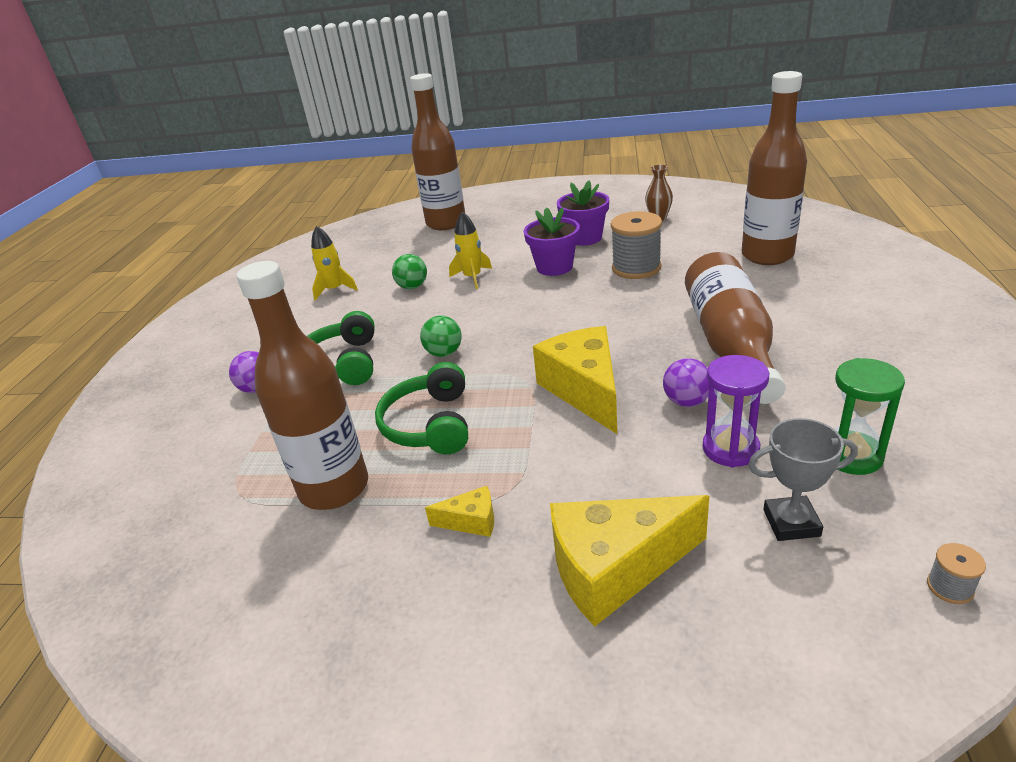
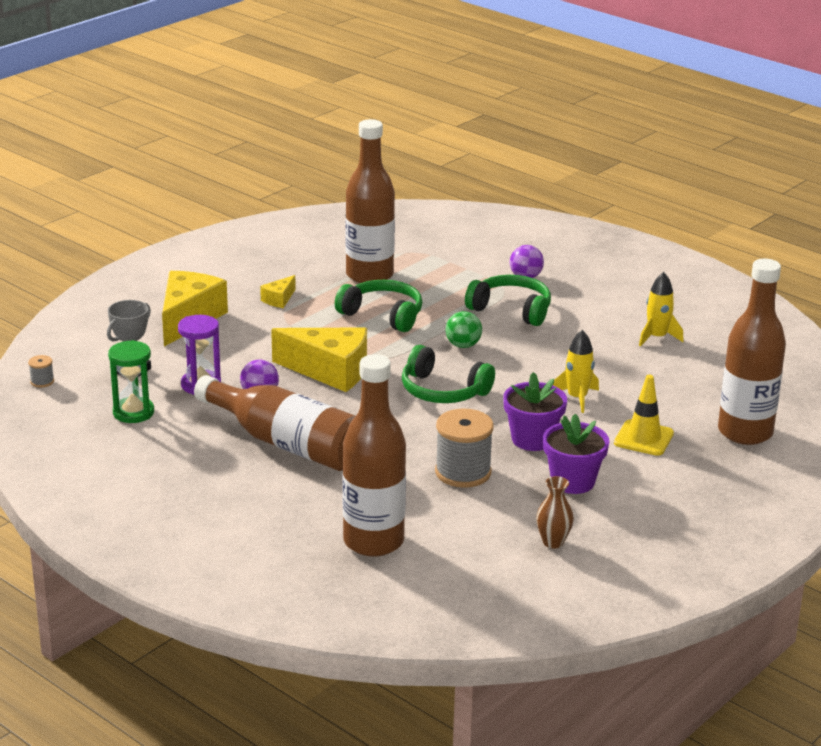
camera: 120 degrees right, 5 degrees down
green ball [392,254,427,289] -> none
none -> green headphones [402,345,495,403]
none -> yellow traffic cone [614,375,674,456]

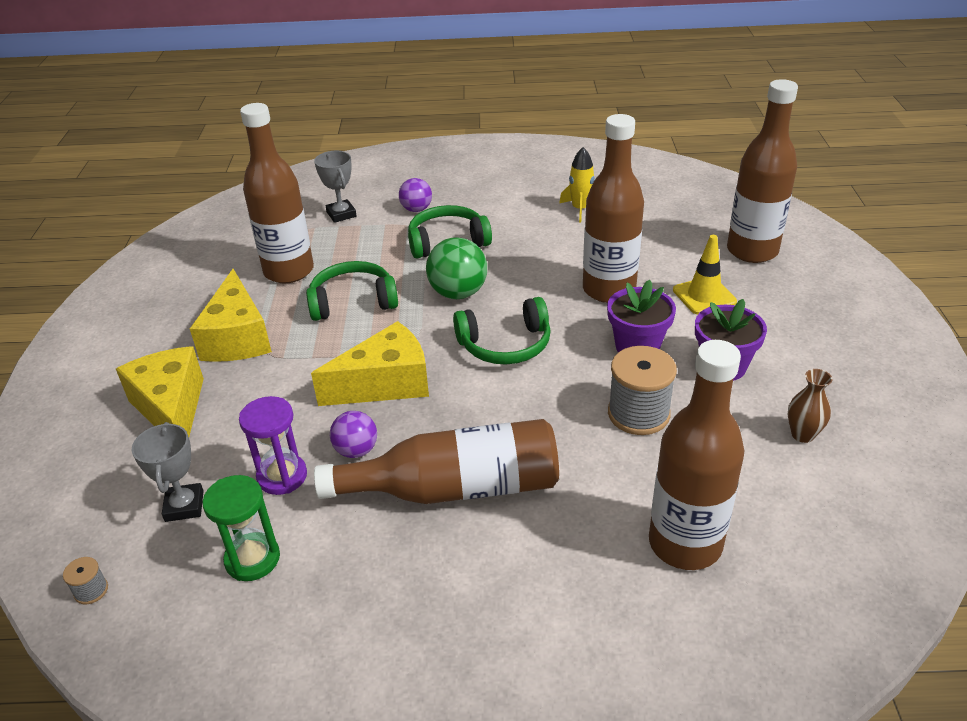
camera: 40 degrees left, 10 degrees up
yellow cheese [260,275,296,308] -> yellow cheese [190,269,272,362], size x2.15
green ball [445,311,482,348] -> green ball [426,237,487,299], size x1.59
yellow rocket [553,330,599,413] -> brown bottle [583,114,644,303]
none -> grey trophy [314,151,357,223]

